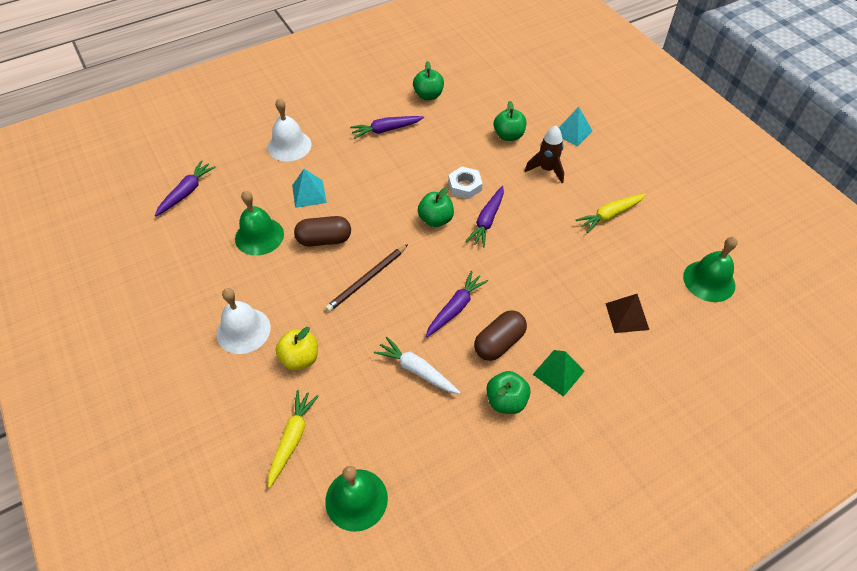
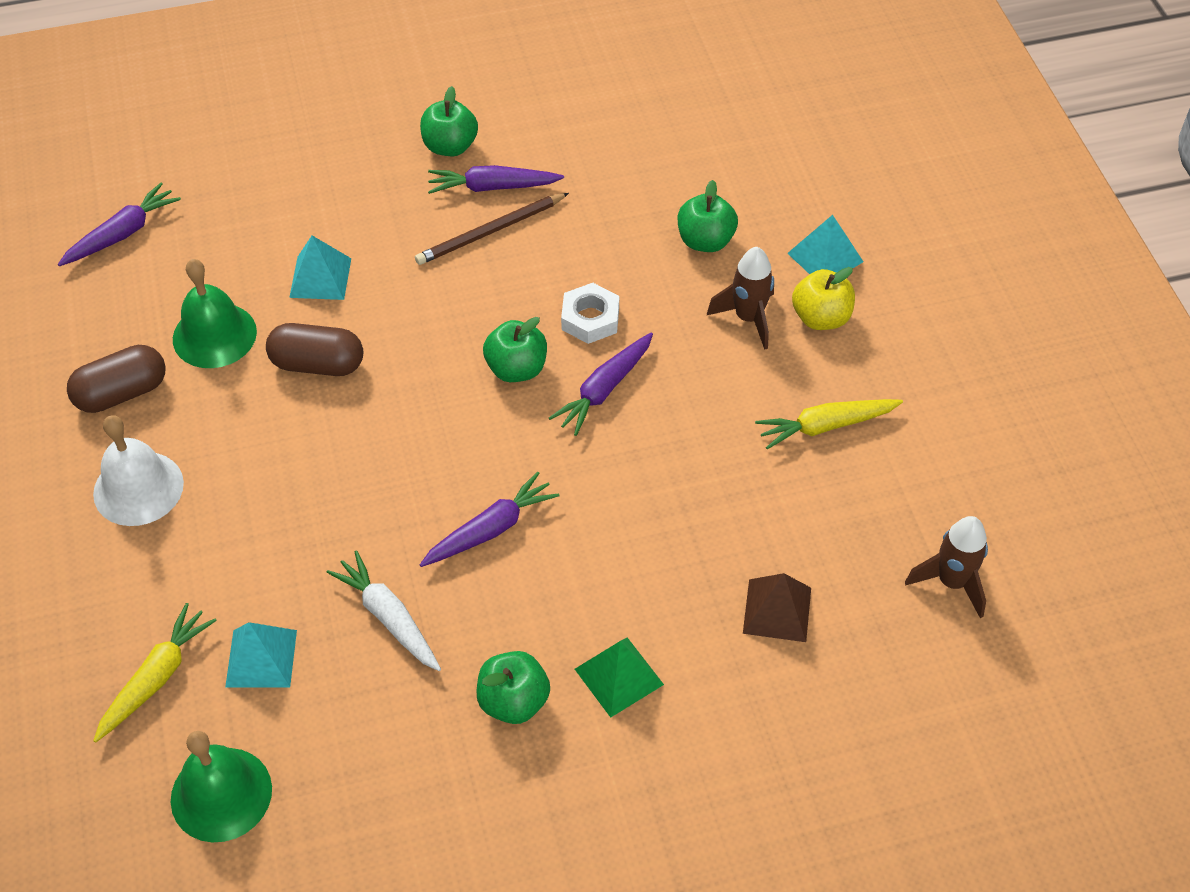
camera: 15 degrees right, 0 degrees up
white bell [268,98,312,161] -> none
yellow apple [276,327,318,370] -> yellow apple moved to [792,267,855,330]
brown pencil [325,244,408,312] -> brown pencil moved to [415,193,569,265]
green apple [413,61,444,100] -> green apple moved to [420,86,478,156]
brown capsule [474,310,527,361] -> brown capsule moved to [67,345,166,413]
green bell [683,237,737,302] -> brown rocket [905,516,988,618]
none -> turquoise pyramid [225,622,297,687]

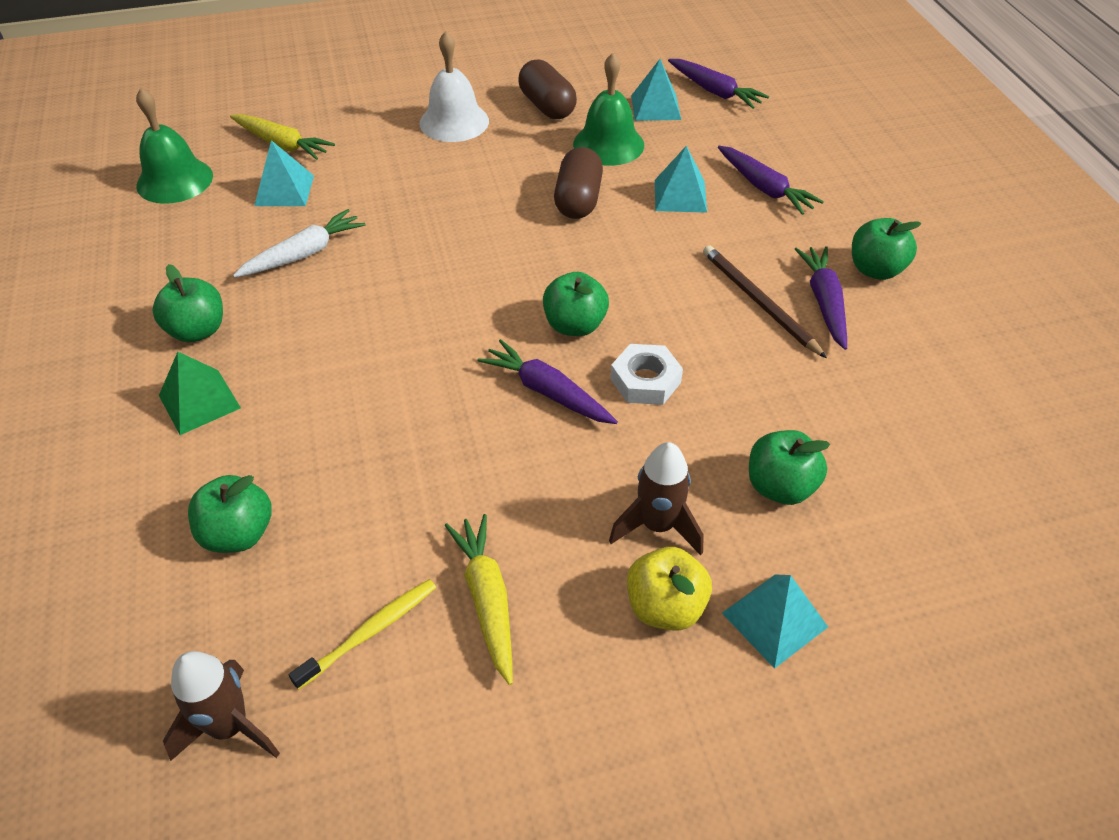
camera: 90 degrees right, 5 degrees down
purple carrot [420,472,560,567] -> purple carrot moved to [718,146,824,215]
brown pyramid [743,573,811,642] -> green apple [188,475,272,553]
none -> yellow toothbrush [289,579,436,690]
none -> turquoise pyramid [631,59,681,121]

